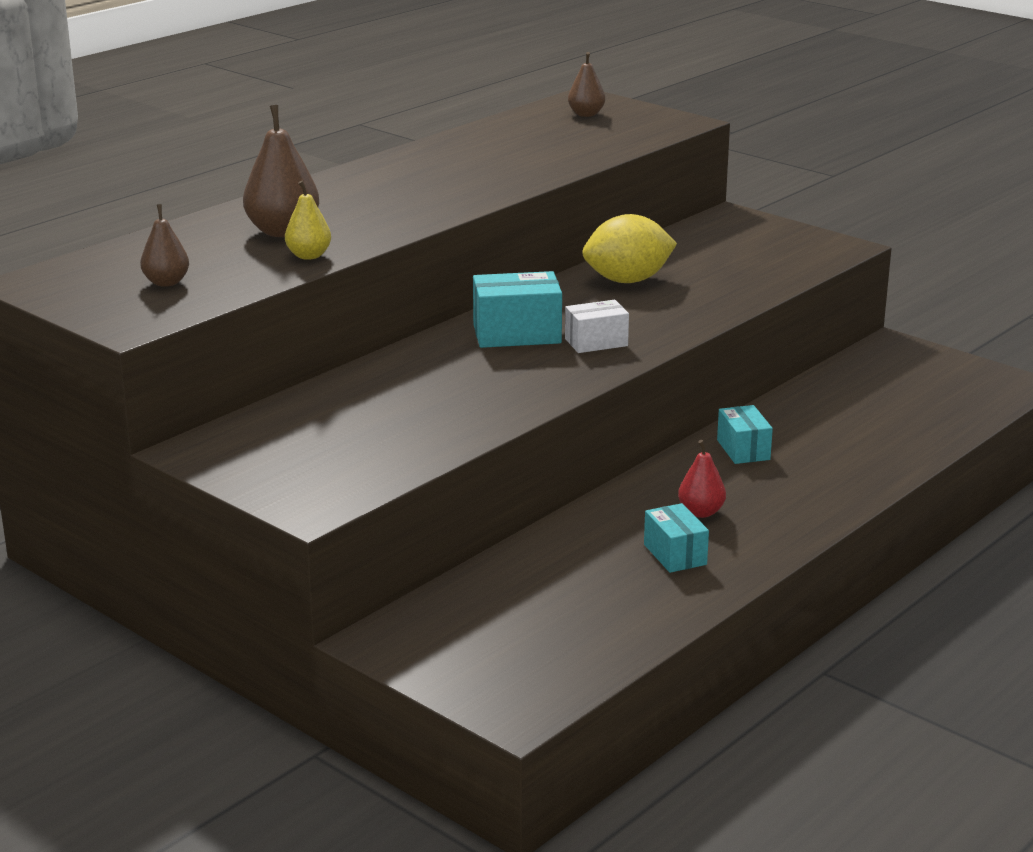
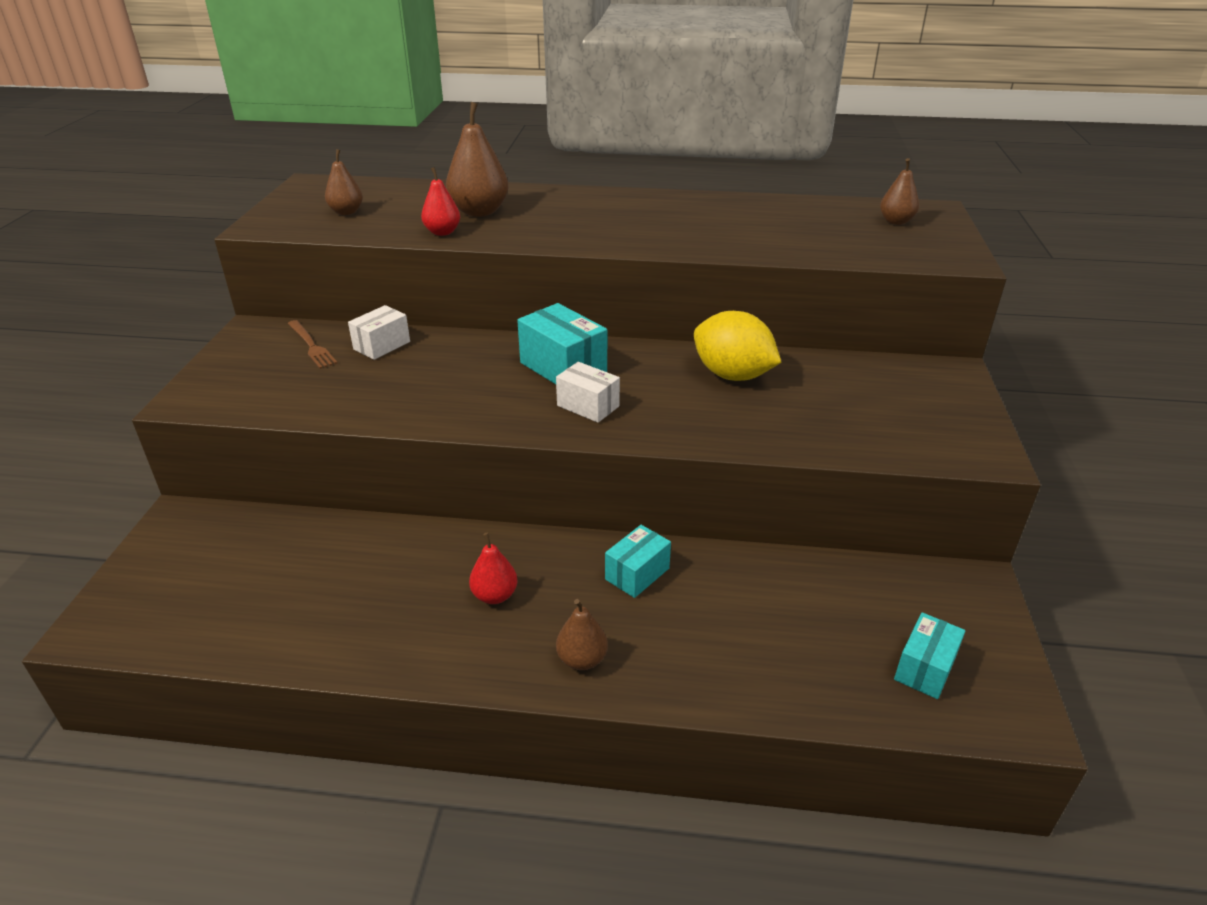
camera: 55 degrees right, 10 degrees up
yellow pear [285,181,331,260] -> red pear [421,167,460,236]
turquoise box [644,503,709,573] -> turquoise box moved to [894,612,966,699]
none -> brown fork [288,320,338,369]
none -> white box [348,305,410,360]
none -> brown pear [556,599,608,670]

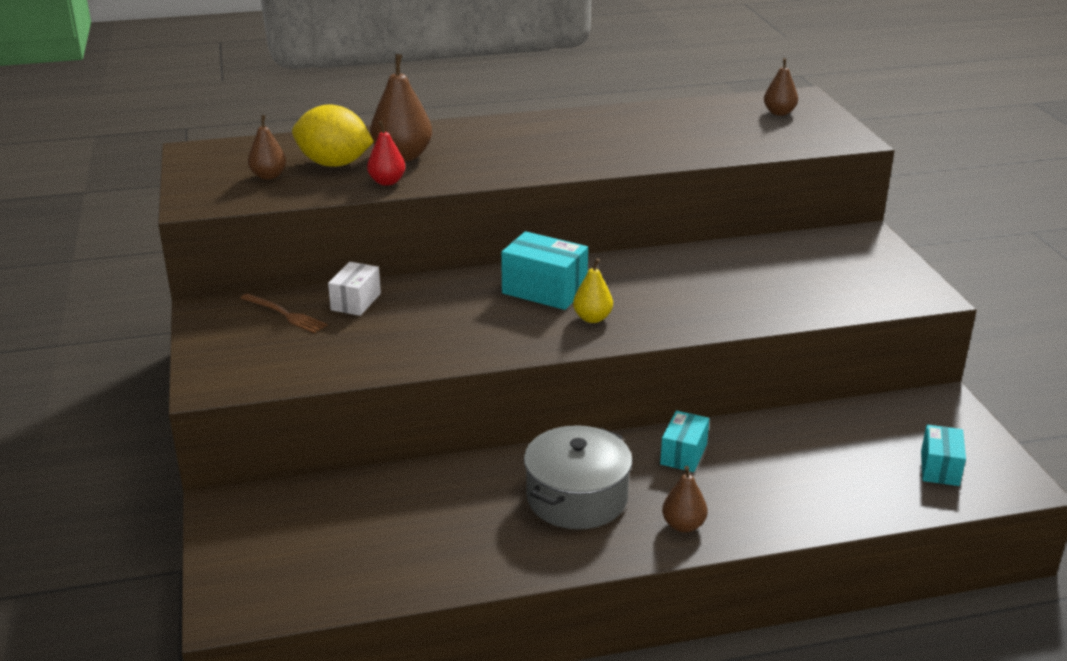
camera: 20 degrees left, 5 degrees down
red pear [469,533,518,604] -> grey pot [524,425,632,529]
white box [556,362,620,423] -> yellow pear [573,258,613,323]
yellow lemon [694,311,781,381] -> yellow lemon moved to [292,104,374,167]

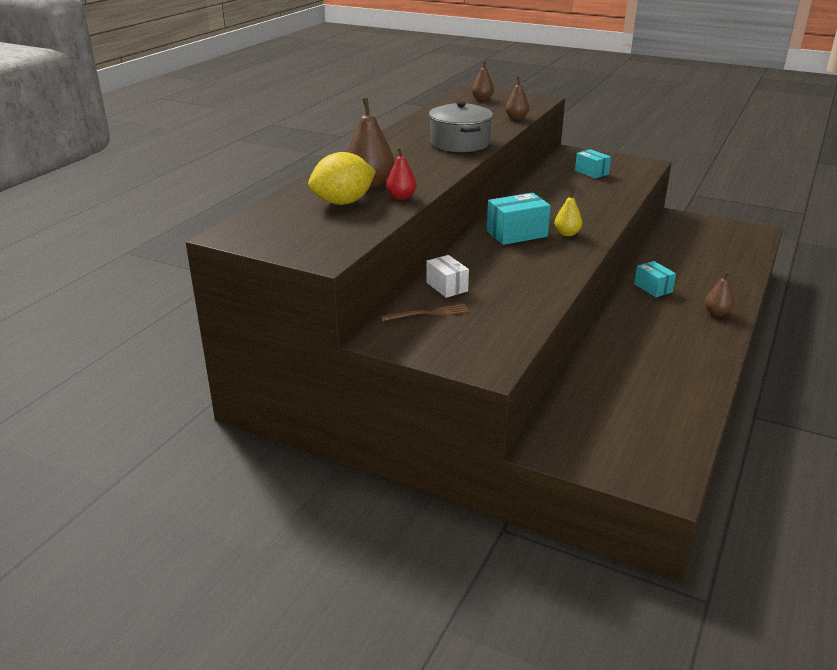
camera: 50 degrees left, 0 degrees up
brown pear [248,115,286,180] -> brown pear moved to [505,77,529,120]
grey pot [524,425,632,529] -> grey pot moved to [429,101,493,152]
turquoise box [921,425,966,486] -> turquoise box moved to [575,149,611,179]

